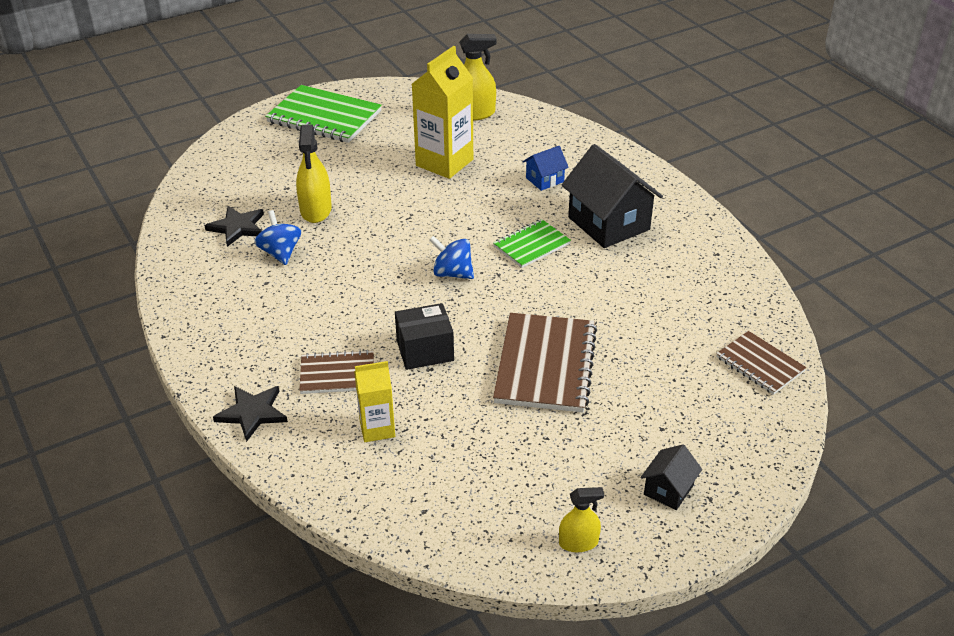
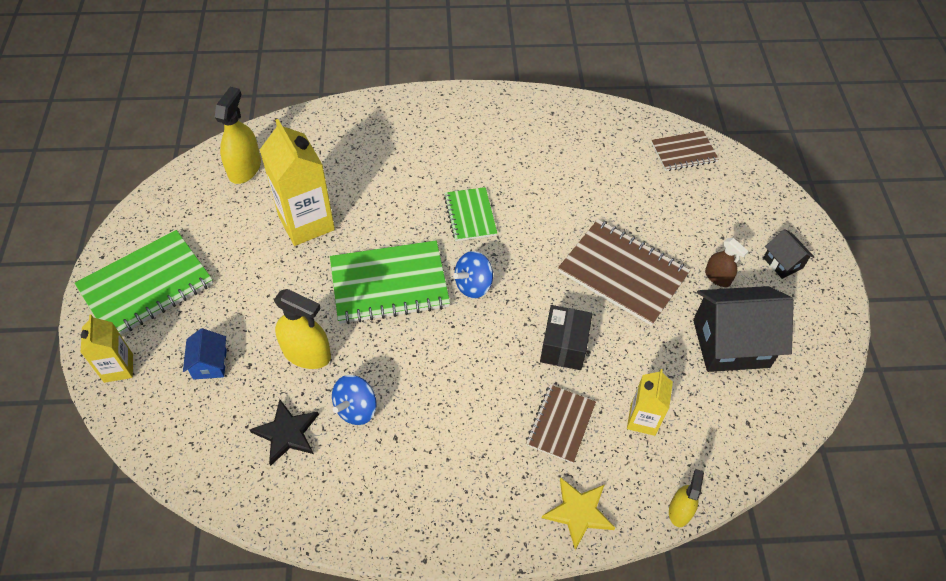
camera: 65 degrees left, 15 degrees up
black star [213,386,288,442] -> yellow star [542,478,615,550]
blue spinning top [254,210,301,265] -> blue spinning top turned 60 degrees counterclockwise [332,375,377,425]
blue house [523,146,569,191] -> blue house moved to [183,328,227,379]
yellow spray bottle [559,487,604,552] -> yellow spray bottle moved to [669,469,704,527]
black house [562,144,663,248] -> black house moved to [693,286,794,372]
none -> yellow carton [81,315,133,383]
none -> green notebook [330,241,450,324]
none -> brown spray bottle [705,238,749,287]

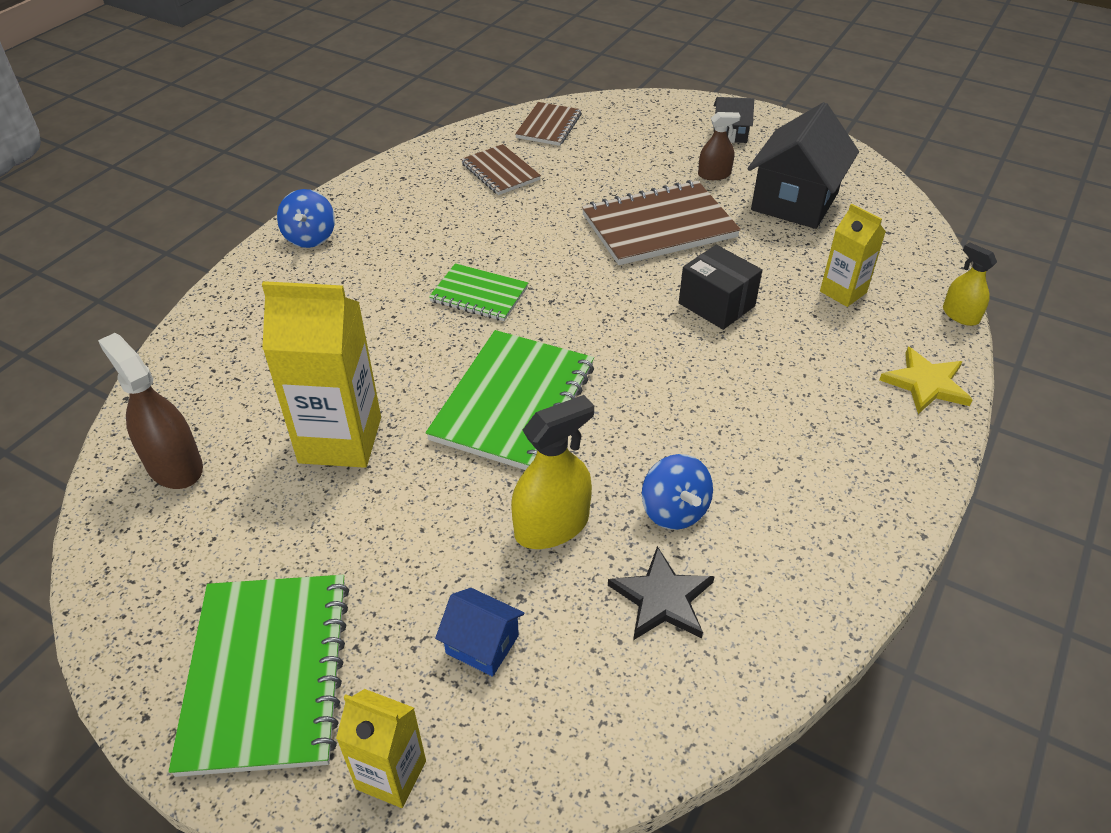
camera: 55 degrees left, 10 degrees down
yellow spray bottle [215,87,261,184] -> brown spray bottle [98,333,203,489]
blue spinning top [453,251,493,298] -> blue spinning top moved to [277,189,335,248]
brown notebook [526,385,596,463] -> brown notebook moved to [461,144,541,195]

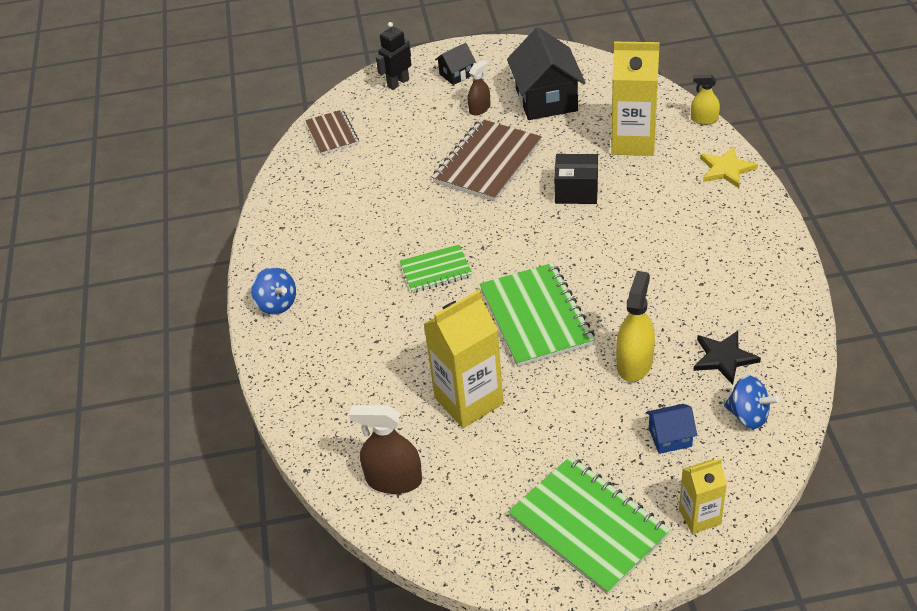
camera: 35 degrees left, 0 degrees up
brown notebook [461,144,541,195] -> none
blue spinning top [642,454,713,530] -> blue spinning top moved to [724,376,780,429]
yellow carton [820,203,886,307] -> yellow carton [611,42,660,156], size x1.76
none -> black robot [376,22,411,90]

